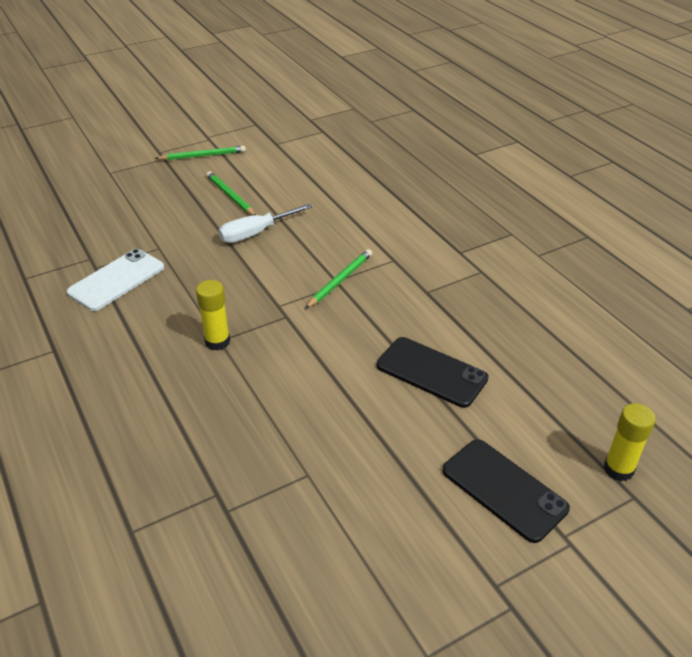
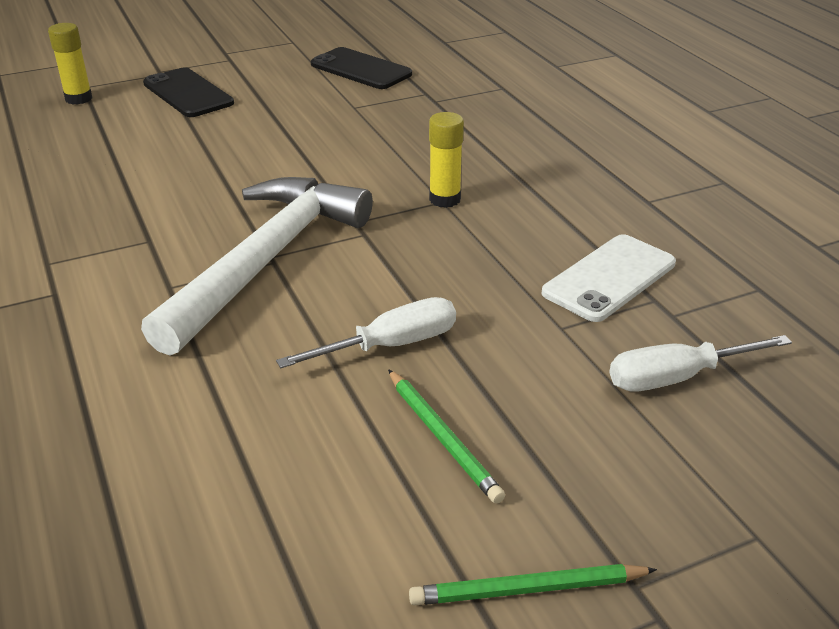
camera: 175 degrees left, 5 degrees down
green pencil [305,249,372,309] -> white hammer [141,177,373,355]
black phone [377,337,489,408] -> black phone moved to [311,47,412,89]
none -> white screwdriver [609,335,792,391]

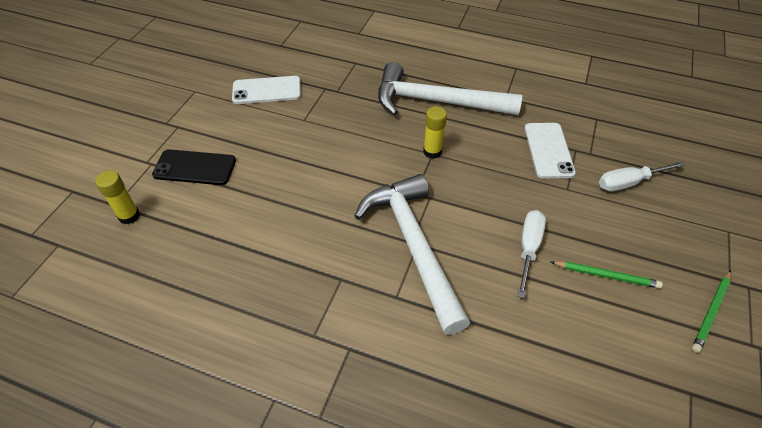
camera: 45 degrees left, 15 degrees up
black phone [311,47,412,89] -> white phone [232,76,301,104]
white screwdriver [609,335,792,391] -> white screwdriver turned 45 degrees clockwise [599,161,686,191]
none -> white hammer [378,62,522,116]

